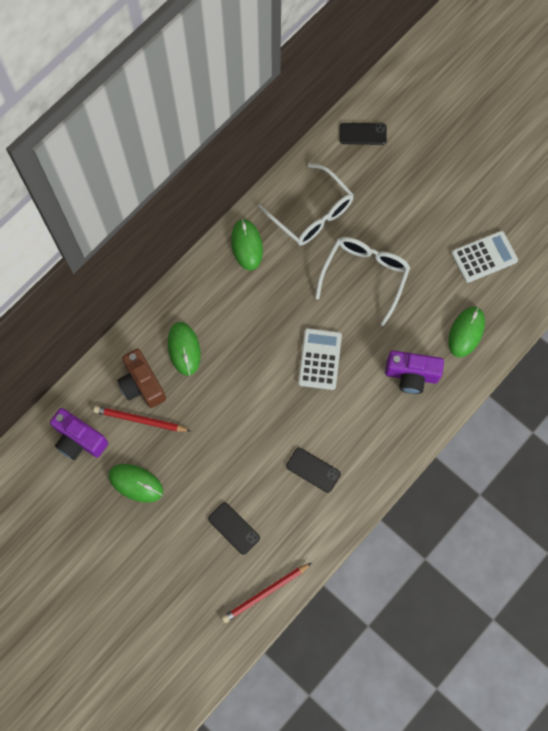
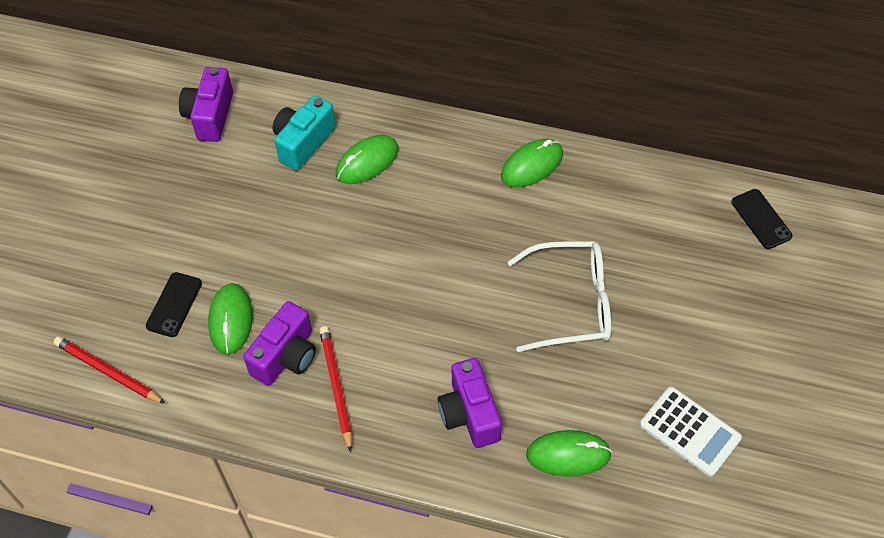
camera: 65 degrees right, 15 degrees down
red pencil [94,406,190,432] -> red pencil moved to [319,326,352,452]
green mouse [108,464,163,503] -> green mouse moved to [208,283,253,355]
brown camera [117,349,166,408] -> turquoise camera [272,96,336,171]
white glasses [258,163,354,246] -> none
black phone [286,448,341,493] -> purple camera [243,301,316,386]
white calculator [298,328,342,390] -> none

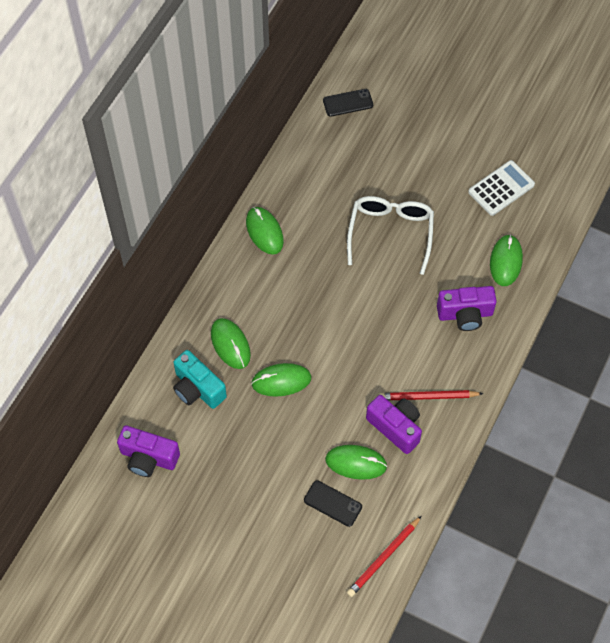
camera: 80 degrees left, 5 degrees up
none -> green mouse [251,363,311,397]

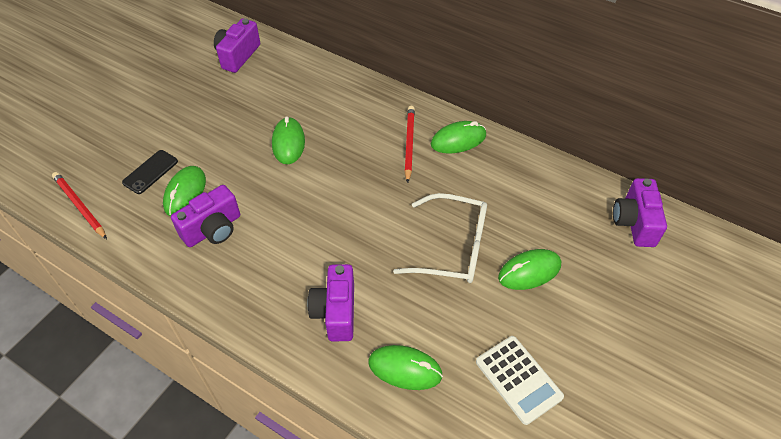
camera: 95 degrees right, 10 degrees down
turquoise camera [173,350,227,409] -> none
green mouse [211,318,251,369] -> green mouse moved to [498,249,561,290]
black phone [323,89,373,117] -> purple camera [613,178,667,247]
red pencil [379,390,483,400] -> red pencil moved to [405,106,415,183]

